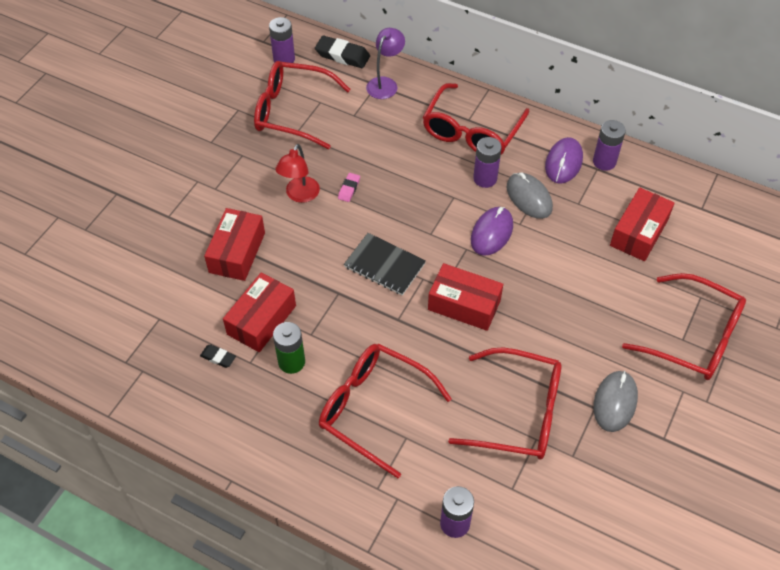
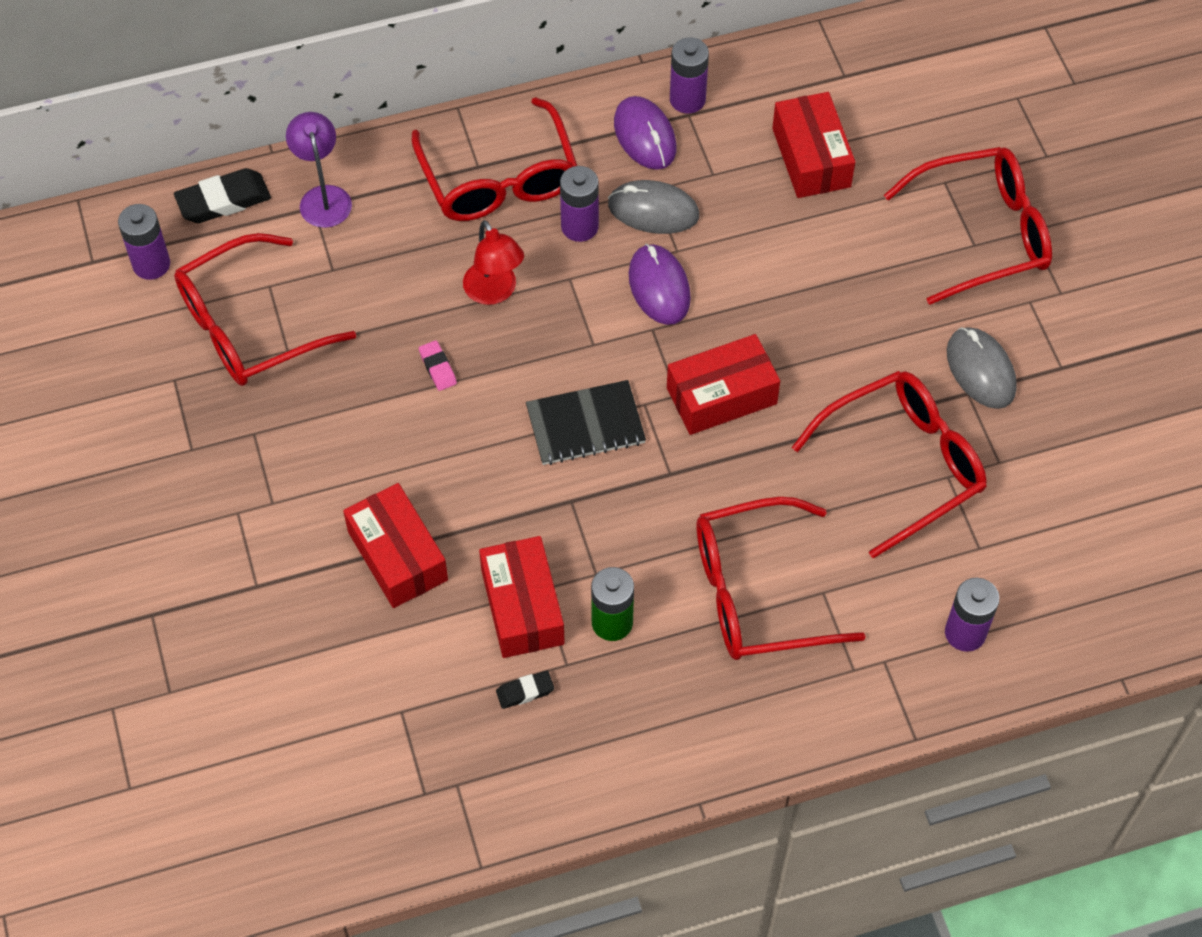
camera: 45 degrees left, 5 degrees up
red lamp [275,144,320,203] -> red lamp moved to [463,220,524,305]

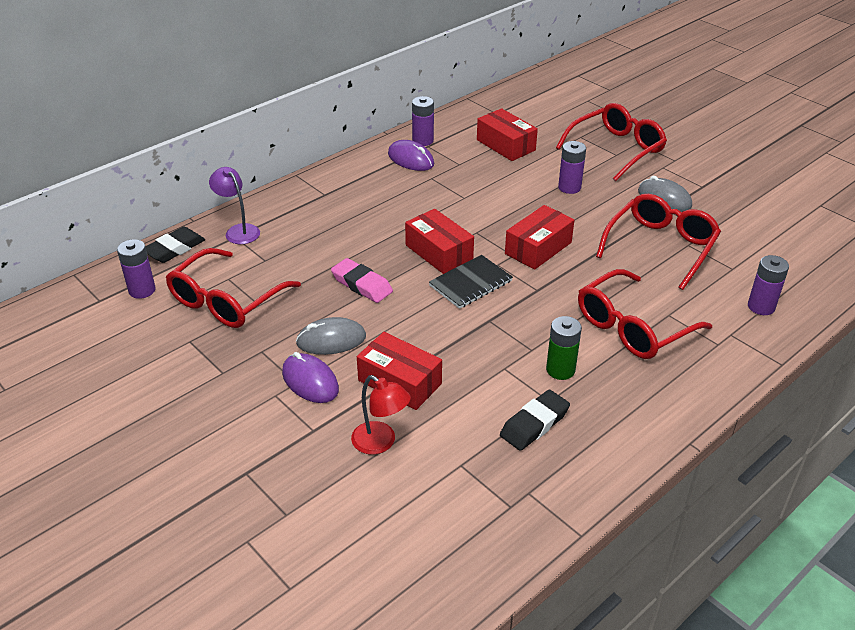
camera: 25 degrees left, 20 degrees down
red glasses [412,97,577,221] -> none
pink eraser [419,340,457,391] -> pink eraser [331,258,393,303], size x1.83
red lamp [463,220,524,305] -> red lamp moved to [351,375,411,455]
red box [479,536,565,658] -> red box moved to [405,209,474,274]
black eraser [496,671,554,709] -> black eraser [500,390,570,451], size x1.83
purple battery [560,166,599,242] -> purple battery moved to [558,141,586,194]
grey mouse [608,180,699,234] -> grey mouse moved to [296,317,366,355]
purple mouse [629,244,691,325] -> purple mouse moved to [282,352,339,403]

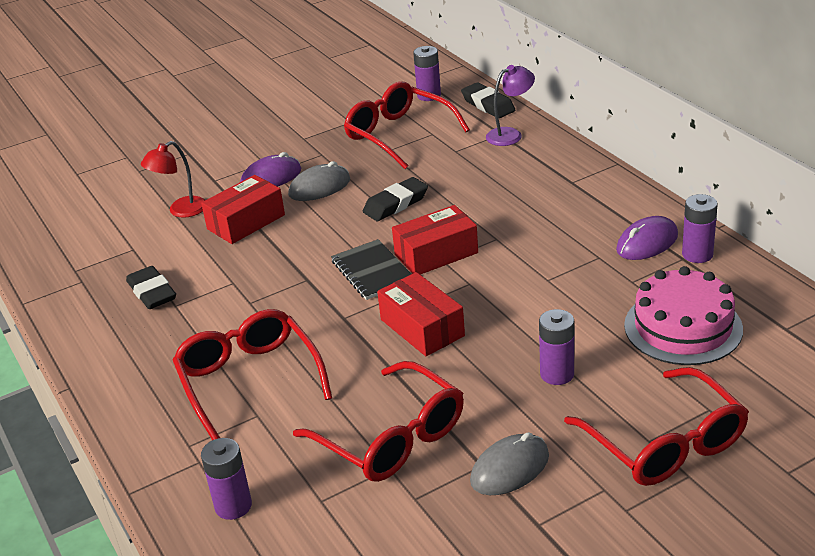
camera: 105 degrees right, 5 degrees down
grey mouse [296,317,366,355] -> grey mouse turned 60 degrees clockwise [288,161,350,201]
pink eraser [331,258,393,303] -> black eraser [363,177,428,221]
red box [477,108,538,161] -> pink cake [624,266,743,365]
green battery [546,316,582,380] -> none

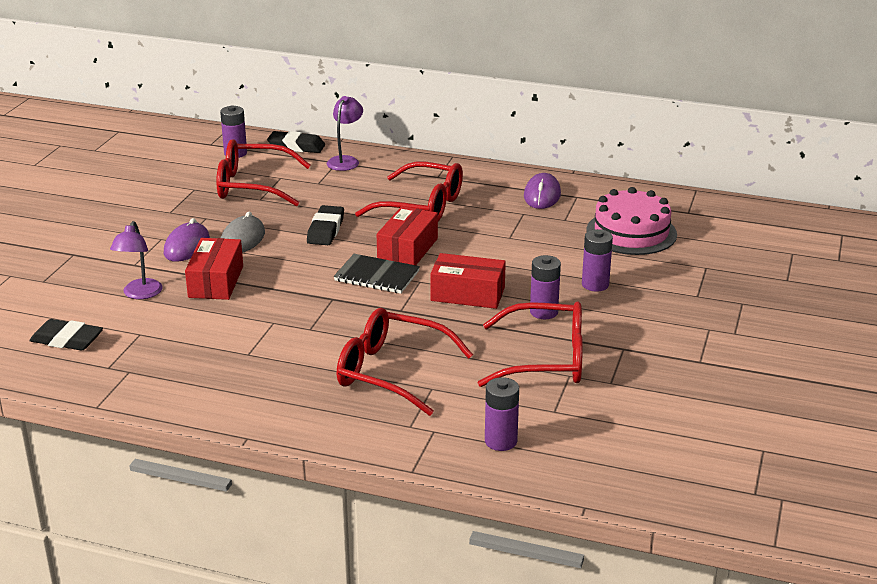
camera: 45 degrees left, 5 degrees down
black eraser [126,266,176,309] -> black eraser moved to [29,319,103,350]
red lamp [141,141,205,218] -> purple lamp [110,221,163,299]
grey mouse [470,432,549,495] -> none
red glasses [564,367,749,486] -> red glasses moved to [355,162,463,221]
purple battery [682,194,718,263] -> purple battery moved to [530,255,561,319]

